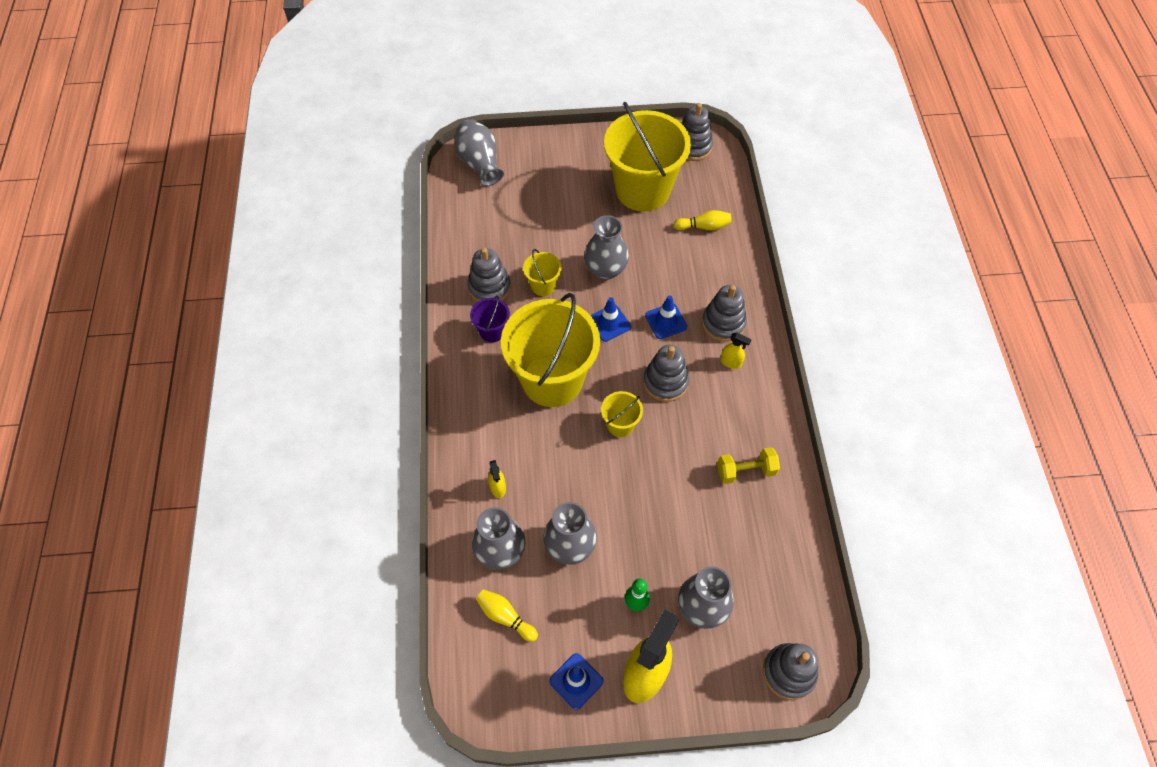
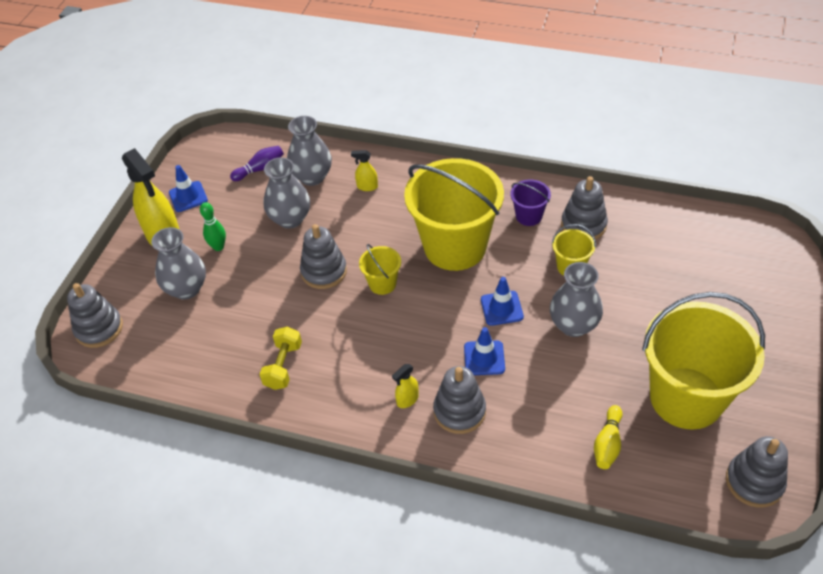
camera: 115 degrees right, 10 degrees down
grey vase [454,119,504,186] -> none
yellow bowling pin [476,589,538,642] -> purple bowling pin [230,146,284,181]
grey stacking toy [643,345,689,402] -> grey stacking toy moved to [300,224,347,289]

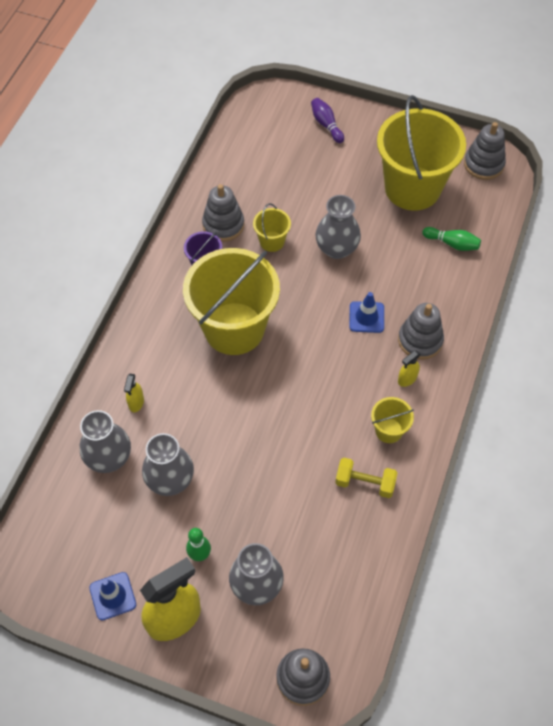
camera: 90 degrees left, 10 degrees up
purple bowling pin [230,146,284,181] -> purple bowling pin moved to [311,98,344,143]
grey stacking toy [300,224,347,289] -> none
yellow bucket [359,244,401,295] -> yellow bucket moved to [371,397,414,443]
yellow spray bottle [392,364,419,408] -> yellow spray bottle turned 90 degrees clockwise [398,351,421,387]
blue traffic cone [481,277,524,326] -> none
yellow bowling pin [594,405,622,469] -> green bowling pin [422,227,481,251]

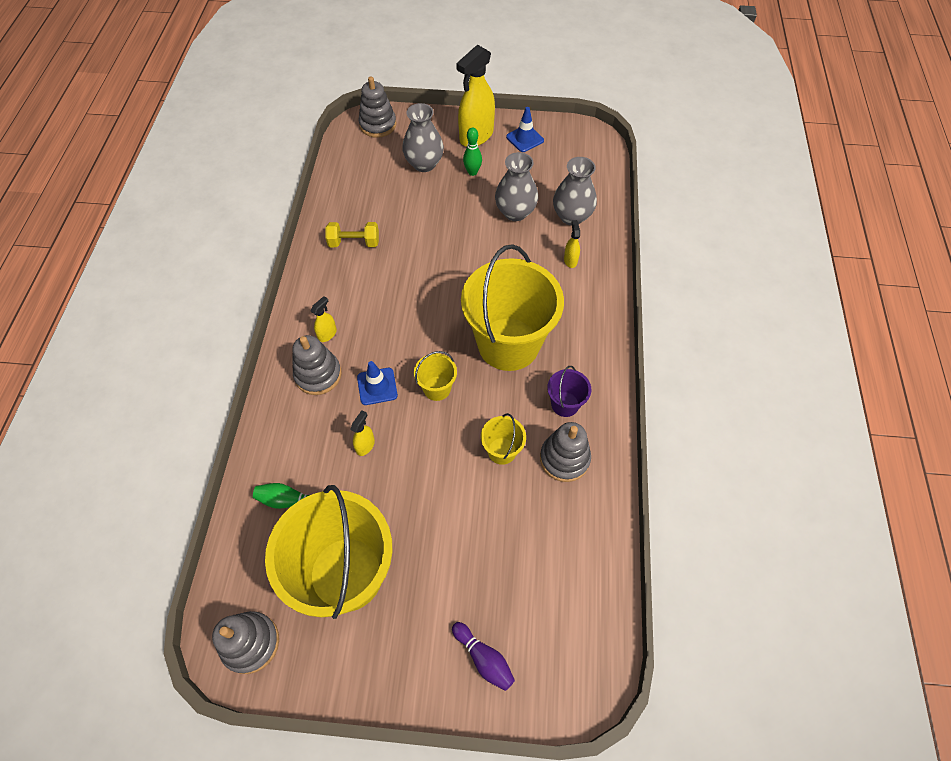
camera: 165 degrees right, 0 degrees up
grey vase [315,195,361,259] -> none
yellow bucket [371,397,414,443] -> yellow bucket moved to [414,351,457,401]
none -> yellow spray bottle [350,410,375,456]

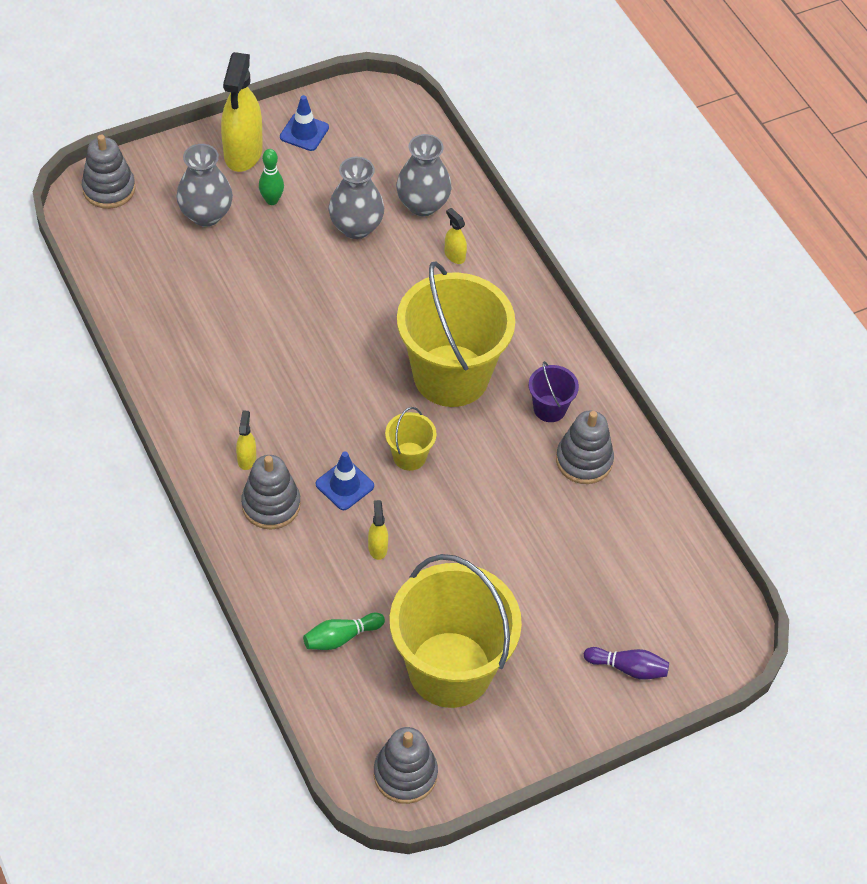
camera: 35 degrees left, 5 degrees down
yellow dumbbell [325,222,379,247] -> none
yellow bucket [481,413,526,465] -> none

